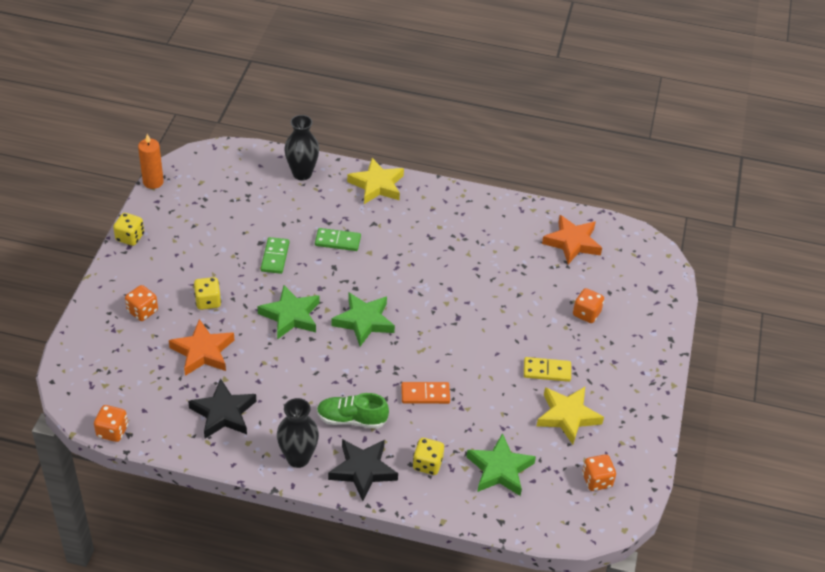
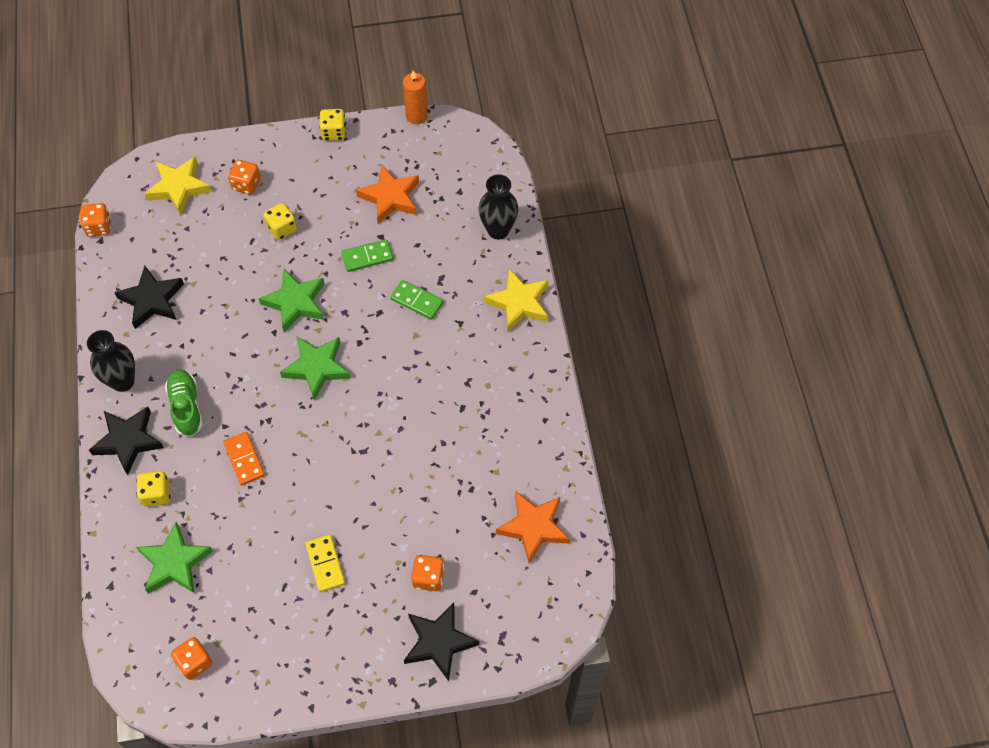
camera: 70 degrees right, 15 degrees up
orange star [169,319,234,376] -> orange star moved to [356,165,419,224]
green domino [315,228,361,251] -> green domino turned 45 degrees counterclockwise [390,280,444,320]
yellow star [537,387,604,445] -> yellow star moved to [145,157,212,215]
none -> black star [404,602,479,681]

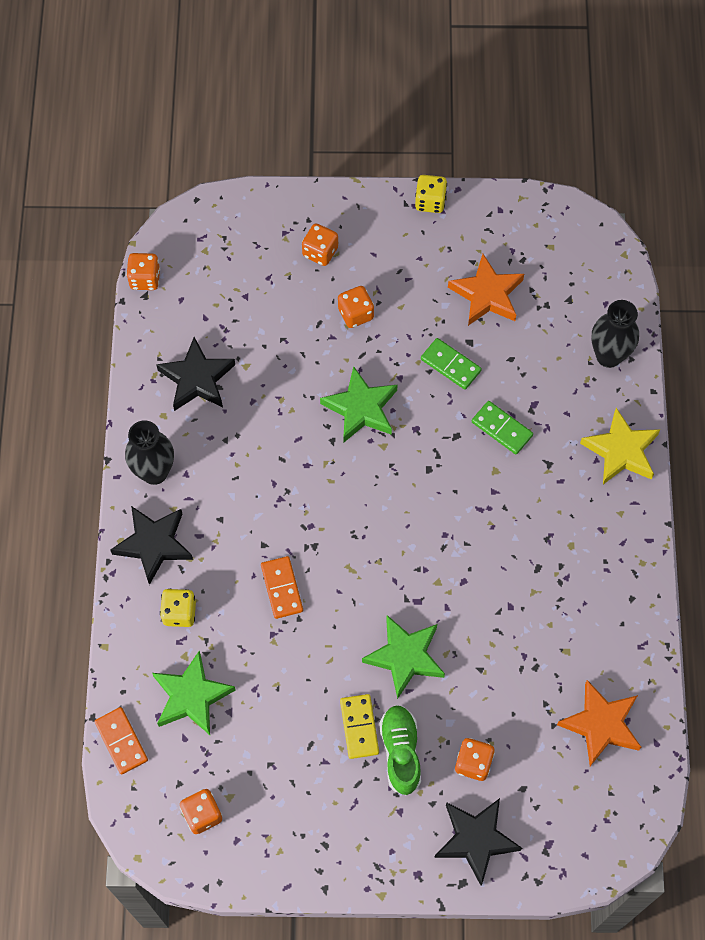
camera: 10 degrees right, 5 degrees up
yellow star [145,157,212,215] -> none
green shoe [165,369,203,437] -> green shoe moved to [379,705,421,796]
yellow dice [263,203,297,240] -> orange dice [338,286,374,328]
green star [280,337,351,401] -> green star moved to [362,615,445,699]
green domino [341,239,393,272] -> green domino turned 45 degrees clockwise [421,338,482,390]
orange candle [403,70,428,124] -> none
none -> orange domino [94,707,148,775]

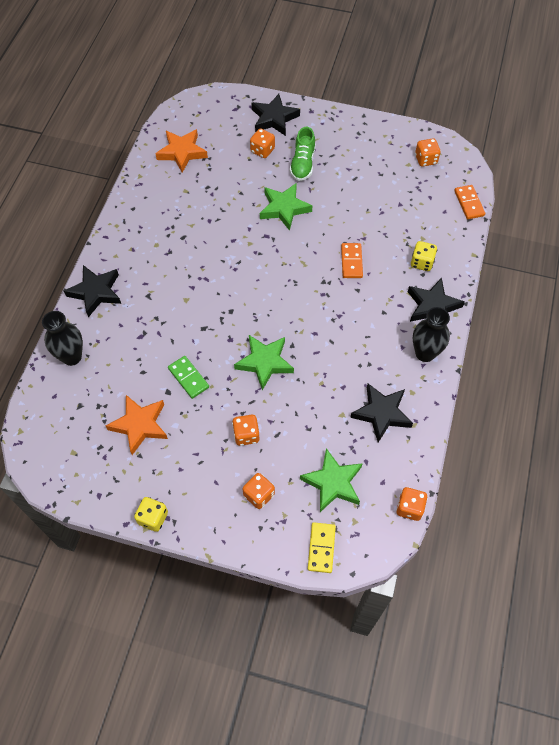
camera: 165 degrees left, 5 degrees down
green star [152,651,236,735] -> green star moved to [300,448,363,512]
yellow domino [340,694,379,759] -> yellow domino moved to [308,522,336,573]
green domino [472,401,533,455] -> none
yellow star [580,408,660,484] -> black star [64,265,121,318]

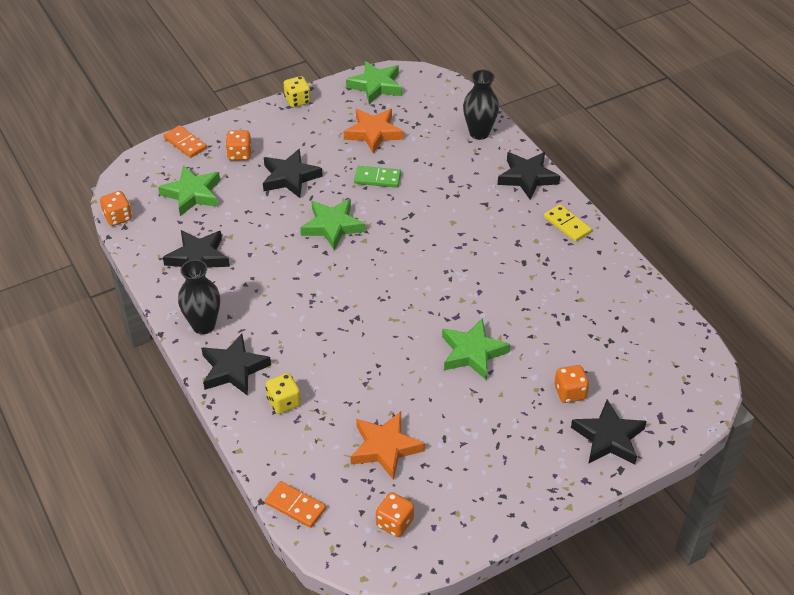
camera: 135 degrees right, 15 degrees down
orange star [155,129,208,173] -> orange star moved to [351,412,425,480]
orange dice [232,415,259,446] -> black star [263,149,323,198]
green shoe [290,127,315,181] -> none
yellow domino [308,522,336,573] -> yellow domino moved to [544,204,592,242]
orange domino [341,243,363,278] -> orange domino moved to [164,125,207,158]
none -> green star [346,61,402,104]

